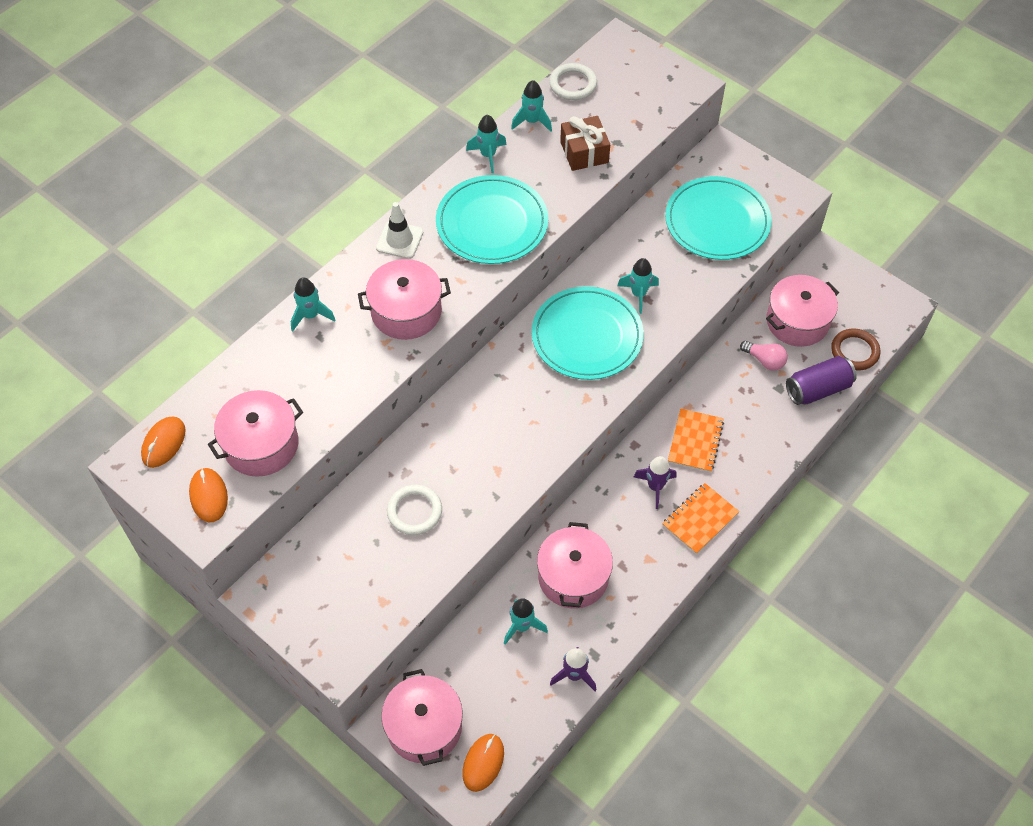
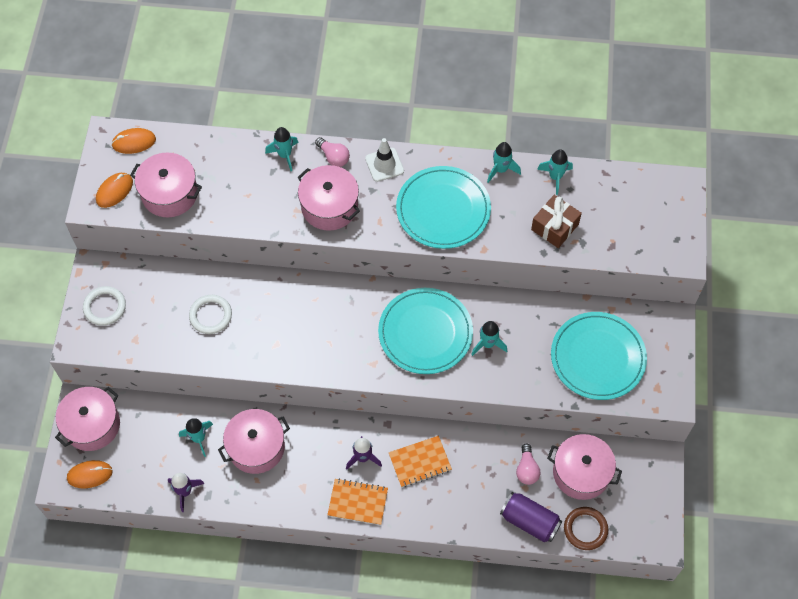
camera: 55 degrees right, 5 degrees up
white ring [549,63,597,100] -> white ring moved to [83,286,126,326]
none -> pink light bulb [315,137,350,167]

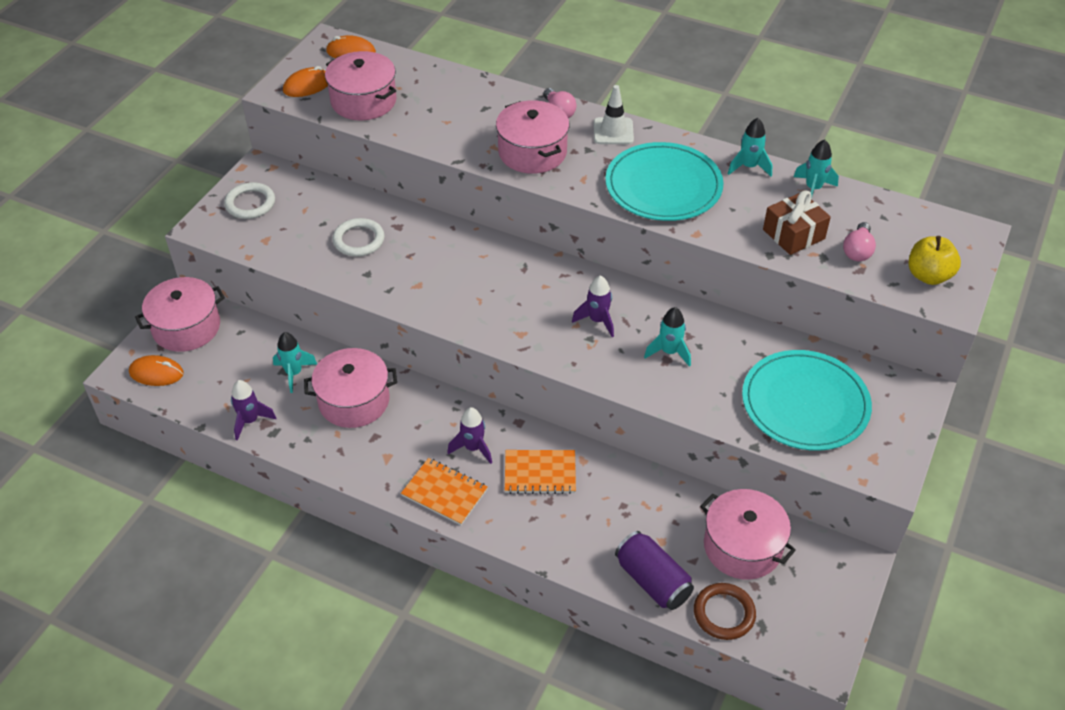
camera: 20 degrees right, 15 degrees down
turquoise rocket [265,127,299,171] -> none
turquoise plate [378,288,473,374] -> purple rocket [572,275,614,337]
pink light bulb [516,443,540,485] -> pink light bulb moved to [843,222,876,261]
none -> yellow apple [909,236,961,285]

